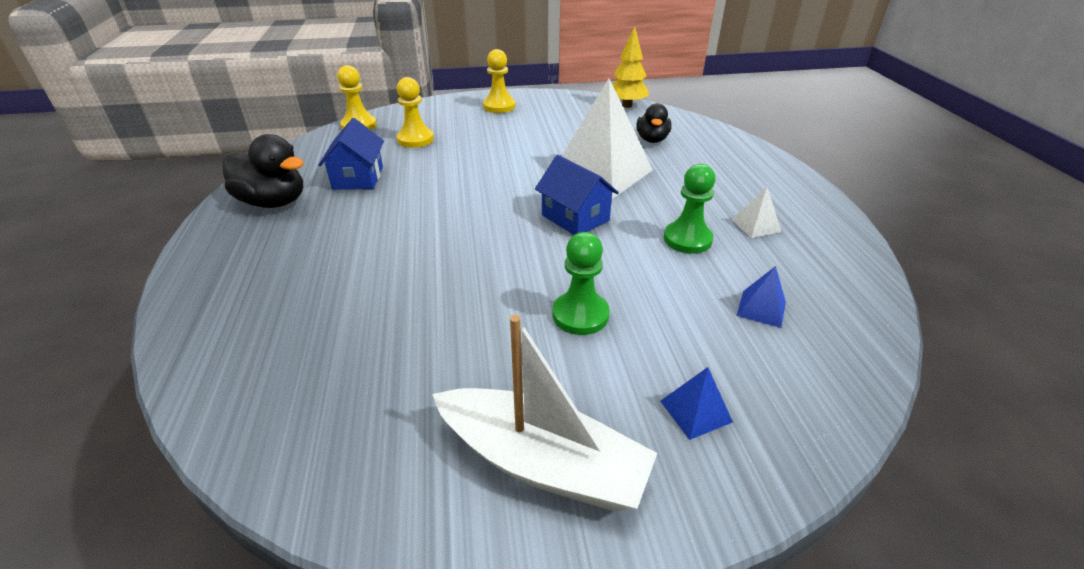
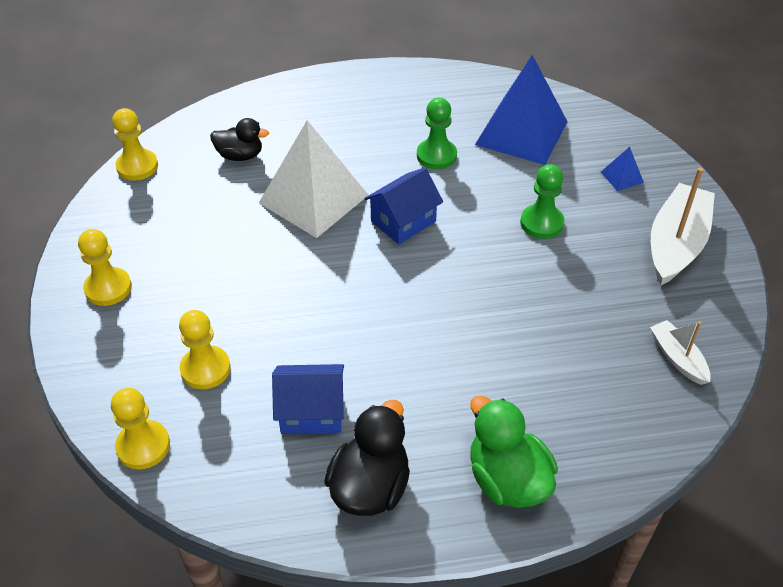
camera: 90 degrees left, 10 degrees up
yellow tree [613,26,649,108] -> yellow pawn [112,108,158,181]
white pyramid [731,187,781,238] -> none
blue pyramid [737,266,786,328] -> blue pyramid [475,55,568,165], size x2.45
none -> green duck [470,396,558,508]
none -> white boat [650,320,711,385]

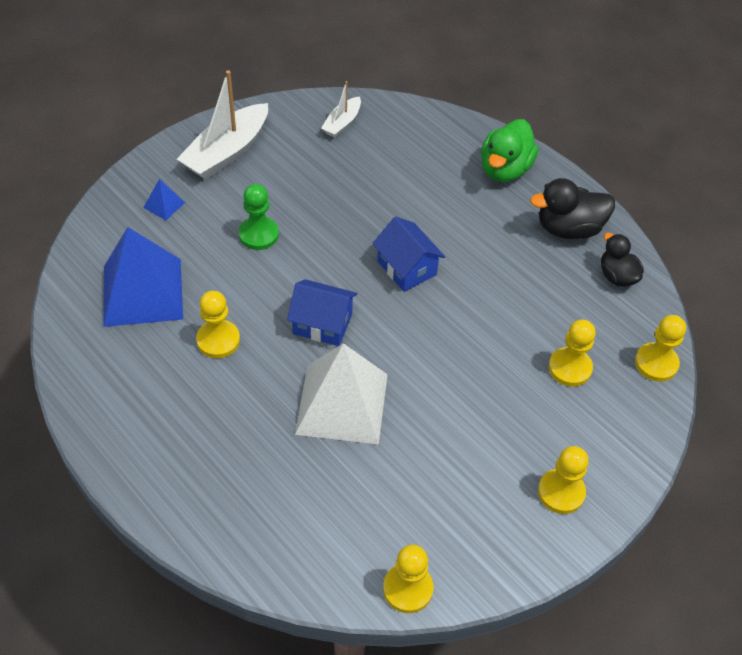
camera: 125 degrees left, 5 degrees up
black duck [210,118,269,161] -> black duck moved to [601,233,644,287]
blue house [272,364,344,434] -> blue house moved to [372,217,445,292]
green pawn [417,98,457,169] -> yellow pawn [196,291,240,358]
white boat [651,167,715,286] -> white boat turned 45 degrees counterclockwise [177,70,268,180]

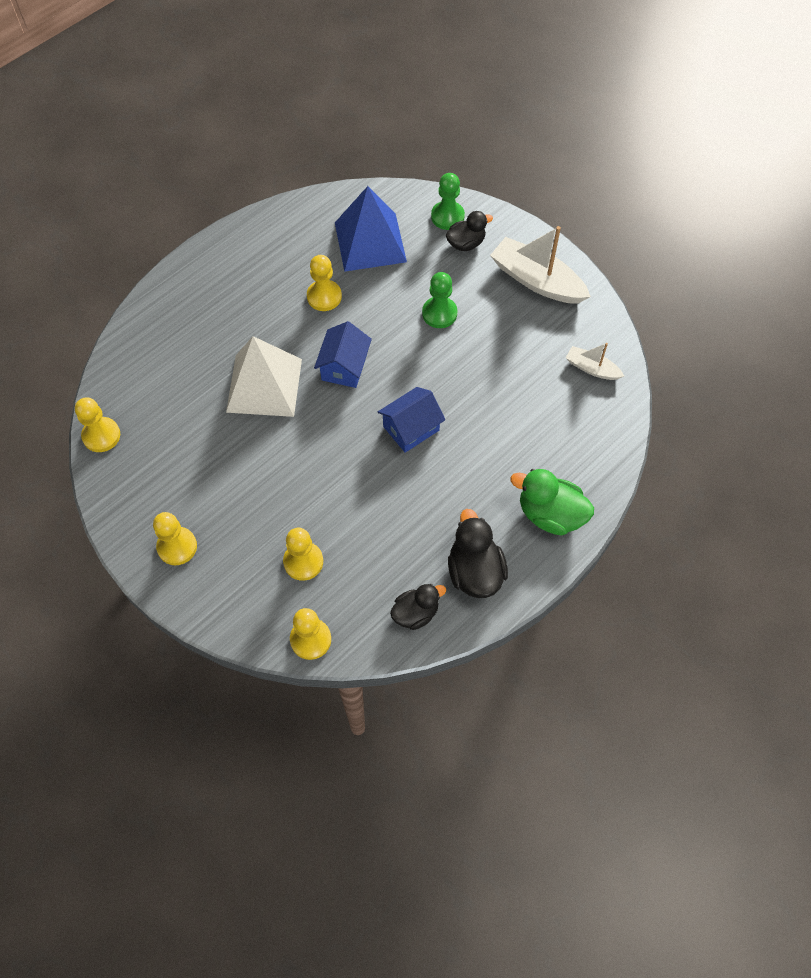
camera: 90 degrees right, 10 degrees up
blue pyramid [143,179,185,220] -> black duck [446,211,493,251]
none -> green pawn [431,173,465,230]

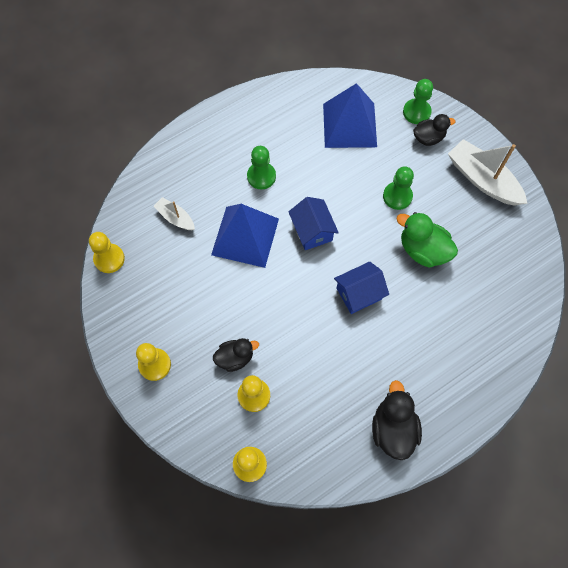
camera: 10 degrees right, 5 degrees up
white pyramid [226,336,302,417] -> blue pyramid [211,204,279,268]
yellow pawn [307,255,342,311] -> none
blue house [314,321,372,388] -> blue house turned 45 degrees counterclockwise [288,197,339,250]
black duck [390,584,446,630] -> black duck moved to [213,338,259,372]
green duck [511,469,594,535] -> green duck moved to [397,212,458,267]
white boat [566,343,624,380] -> white boat moved to [154,197,195,230]
none -> green pawn [247,146,276,189]

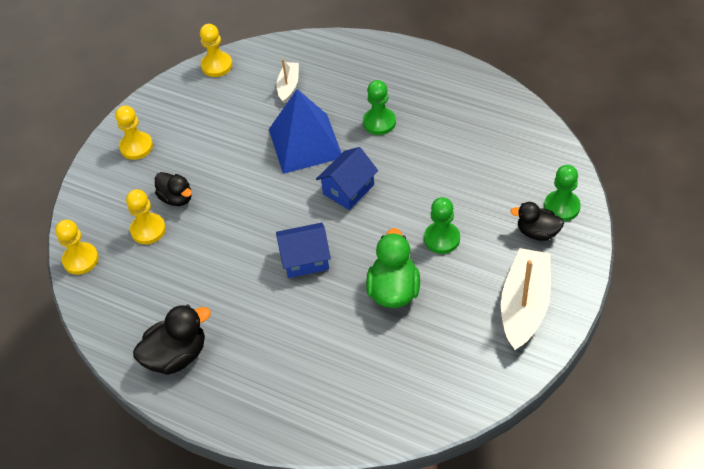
camera: 65 degrees right, 15 degrees down
blue pyramid [323,83,377,148] -> none
blue house [334,261,389,314] -> blue house turned 45 degrees counterclockwise [276,223,331,278]
black duck [413,114,455,146] -> black duck turned 150 degrees clockwise [510,202,564,241]

